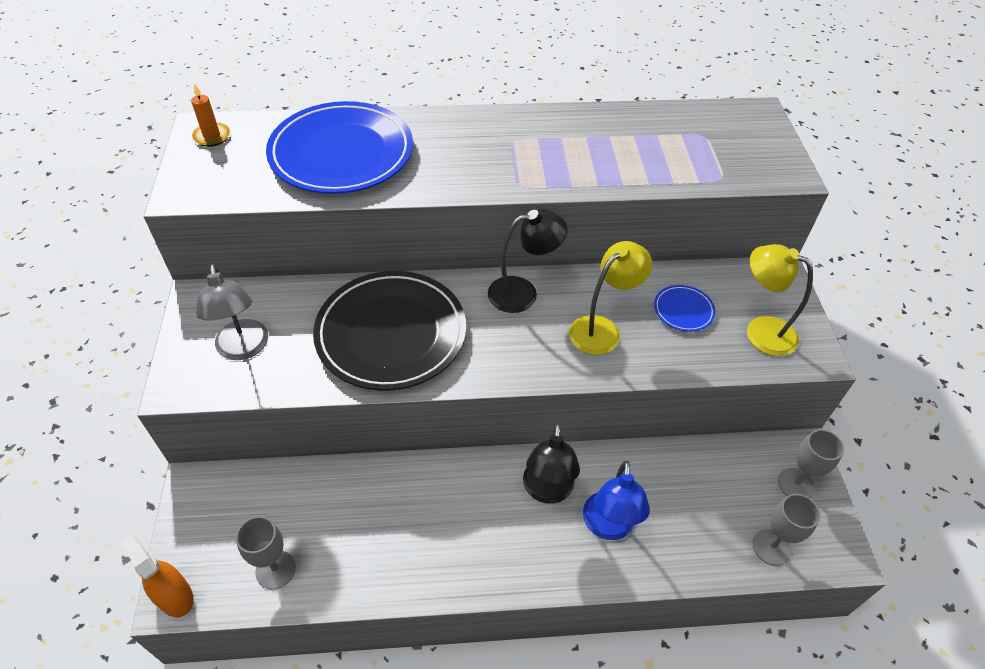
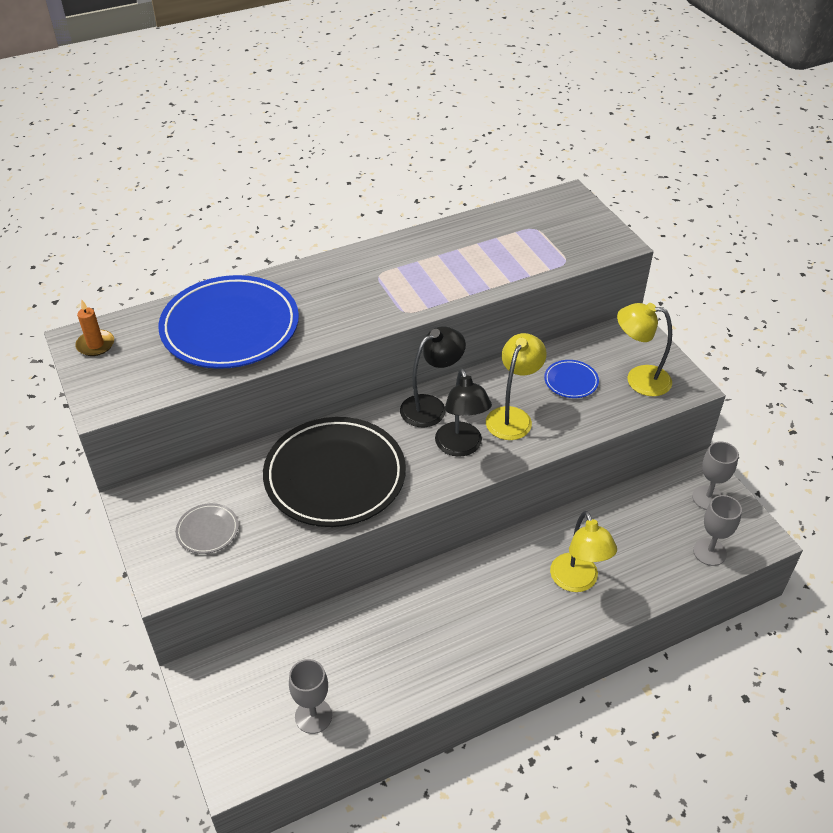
camera: 20 degrees left, 5 degrees down
orange spray bottle [120,535,193,617] -> none
grey lamp [196,264,268,360] -> grey plate [176,503,239,554]
black lamp [523,423,580,504] -> black lamp moved to [435,368,492,457]
blue lamp [583,461,650,540] -> yellow lamp [550,511,617,592]

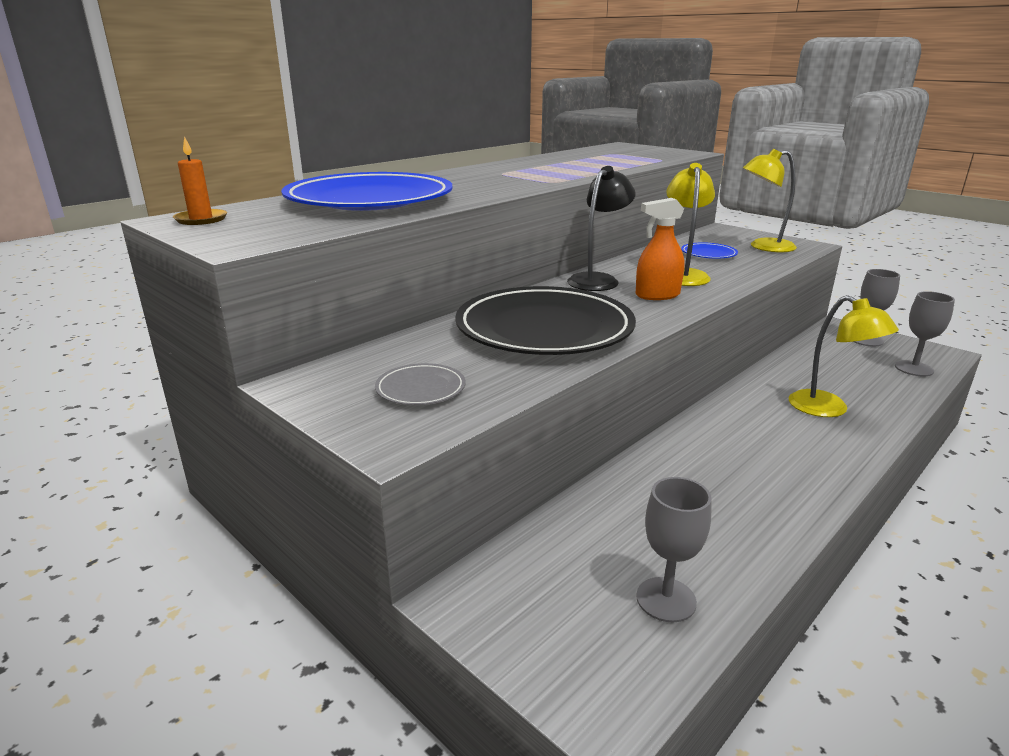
camera: 20 degrees left, 20 degrees down
black lamp [435,368,492,457] -> orange spray bottle [636,198,684,300]

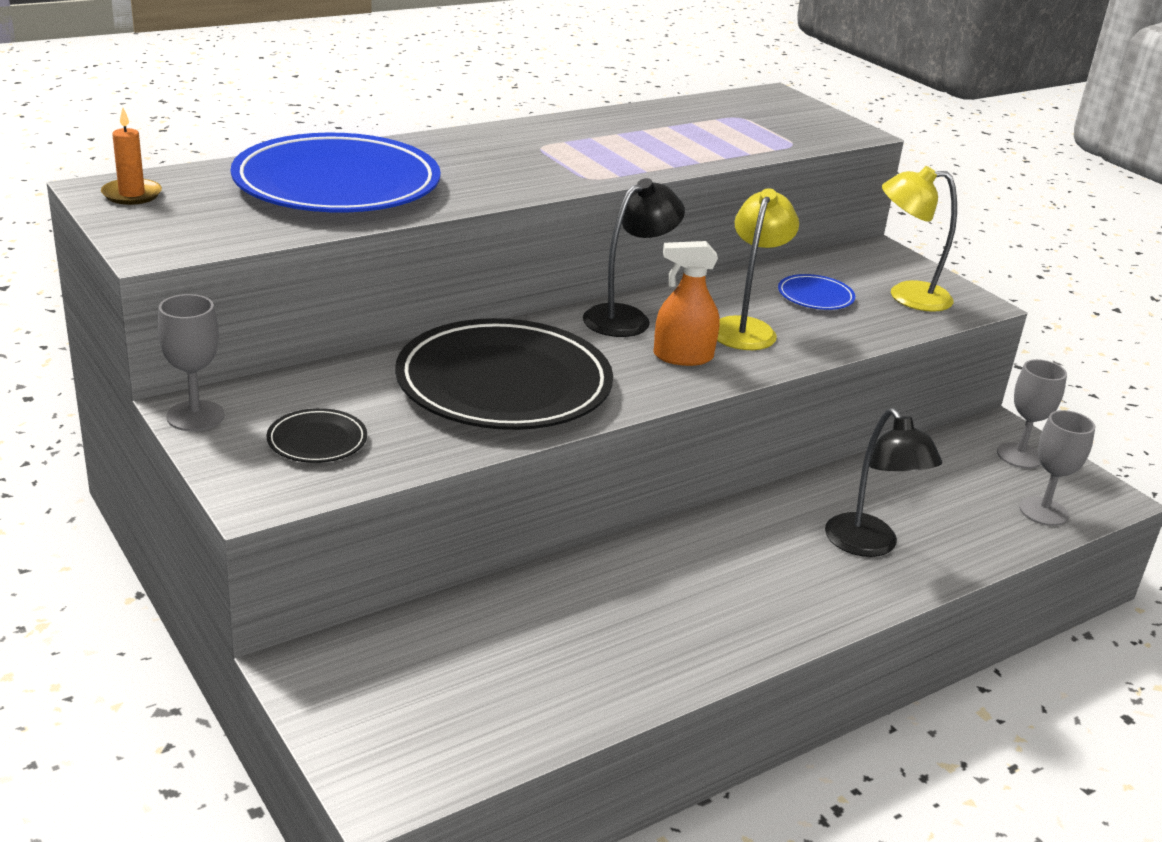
camera: 10 degrees right, 5 degrees up
grey plate [375,363,466,405] -> black plate [266,408,367,463]
grey goblet [636,477,711,622] -> grey goblet moved to [158,294,225,431]
yellow lamp [789,295,899,417] -> black lamp [825,408,942,557]

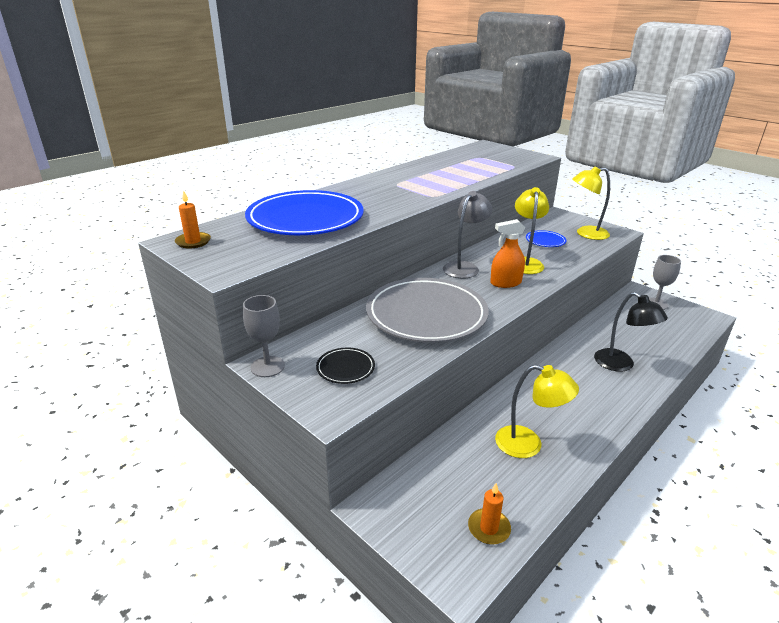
camera: 10 degrees left, 0 degrees up
black plate [395,318,613,430] -> grey plate [366,278,489,343]
black lamp [583,178,685,337] -> grey lamp [443,191,492,279]
grey goblet [1019,410,1095,526] -> none
none -> orange candle [468,483,511,545]
none -> yellow lamp [495,365,579,458]

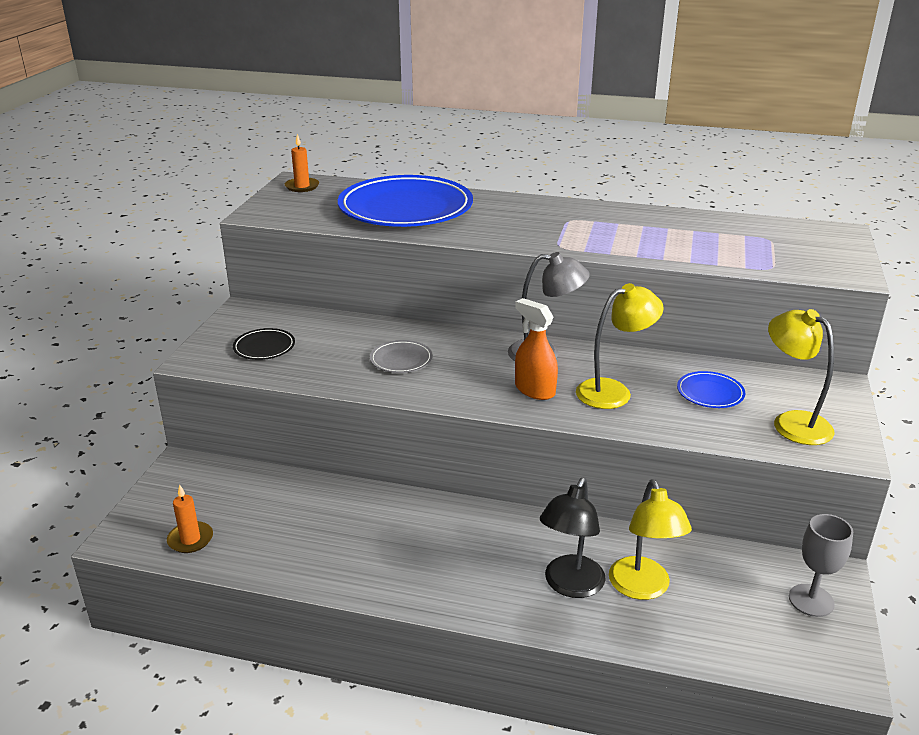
camera: 60 degrees right, 0 degrees up
grey goblet [243,295,285,377] -> none
grey plate [366,278,489,343] -> grey plate [370,340,433,373], size x0.42
yellow lamp [495,365,579,458] -> yellow lamp moved to [609,479,692,600]

